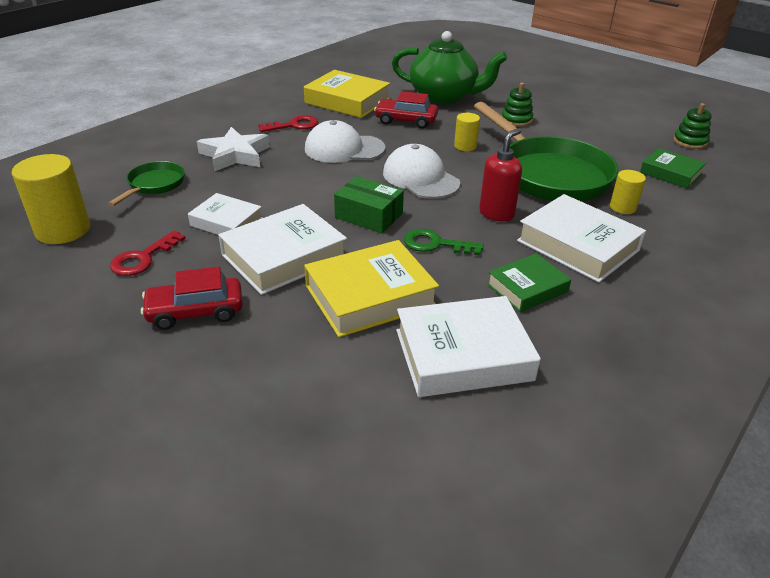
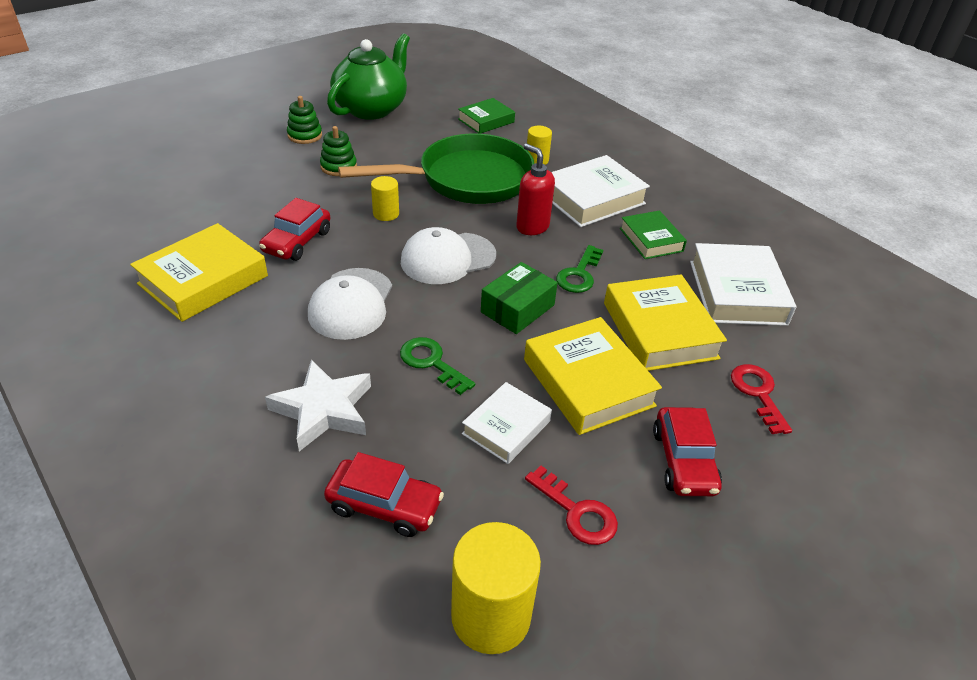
camera: 80 degrees left, 5 degrees up
green pan [108,161,185,206] -> red car [324,452,444,537]
white book [218,204,347,295] -> yellow book [524,317,662,435]
red key [258,115,318,132] -> red key moved to [731,364,792,434]
green teapot [392,31,507,104] -> green teapot moved to [327,33,410,120]
green stacking toy [673,103,711,149] -> green stacking toy moved to [287,96,322,144]
none -> green key [400,337,475,395]

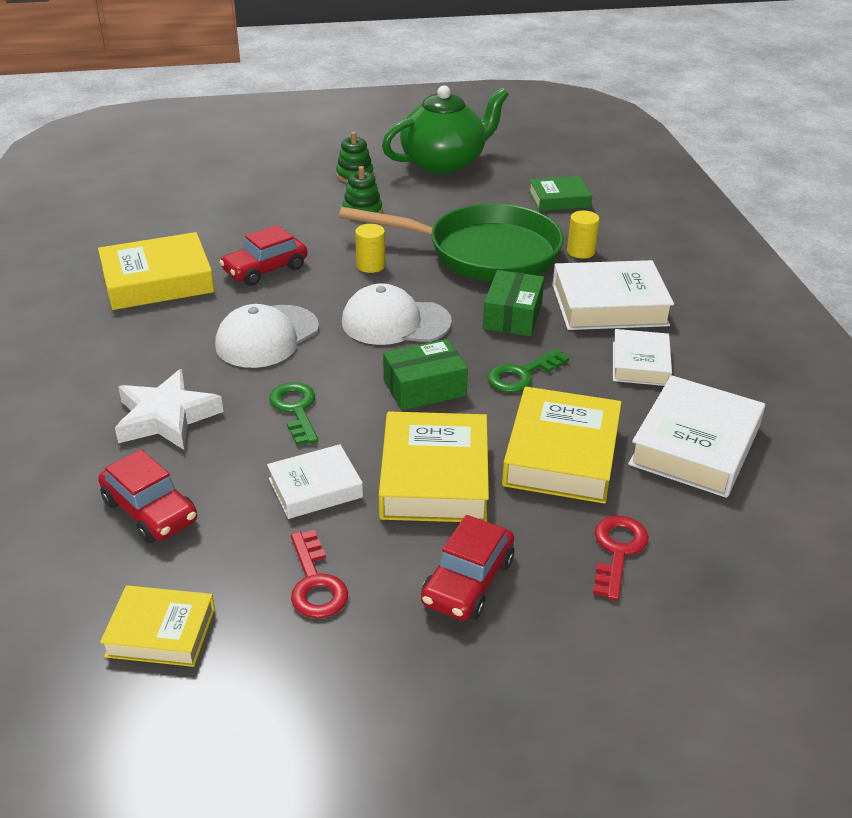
camera: 30 degrees right, 5 degrees down
yellow cylinder [451,522,541,654] -> yellow book [100,585,215,667]
red soap dispenser [516,144,555,235] -> green box [483,270,544,336]
green book [620,210,687,259] -> white book [613,329,672,386]

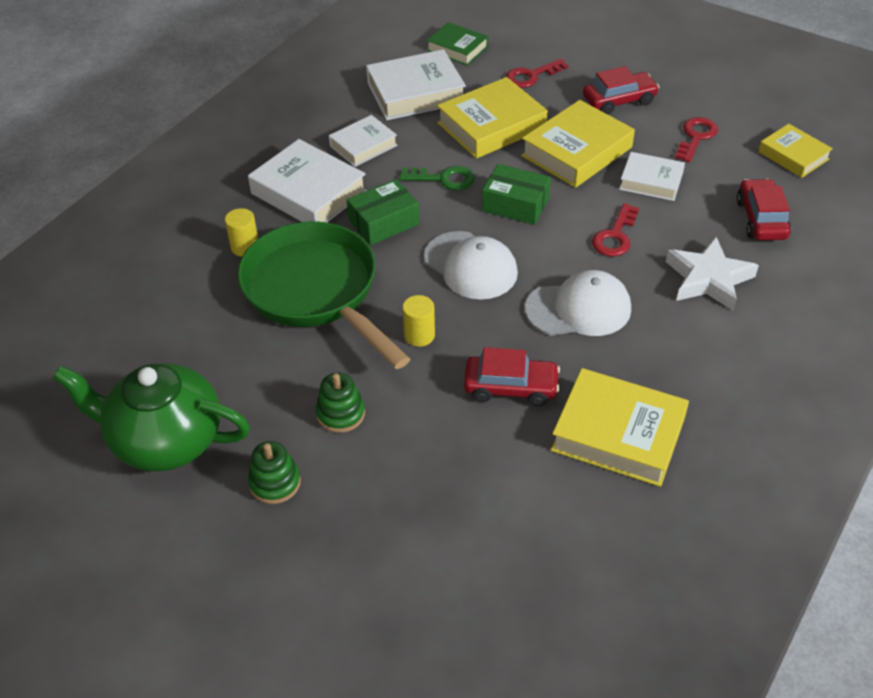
camera: 135 degrees left, 10 degrees up
green key [269,382,318,445] -> red key [592,203,639,257]
green book [529,176,592,211] -> green book moved to [427,22,488,65]

